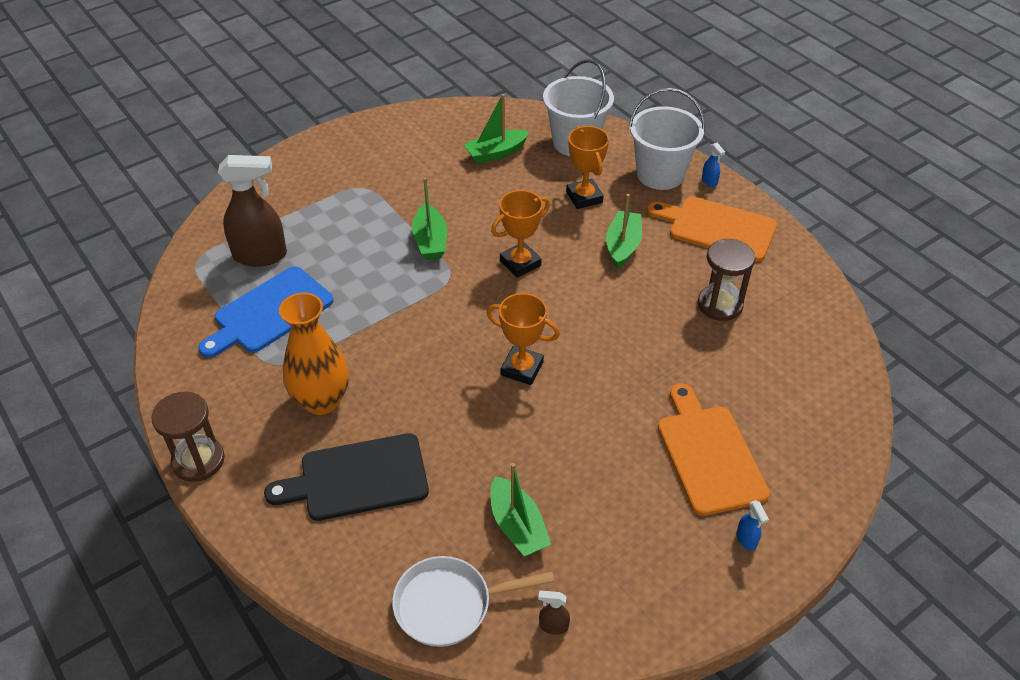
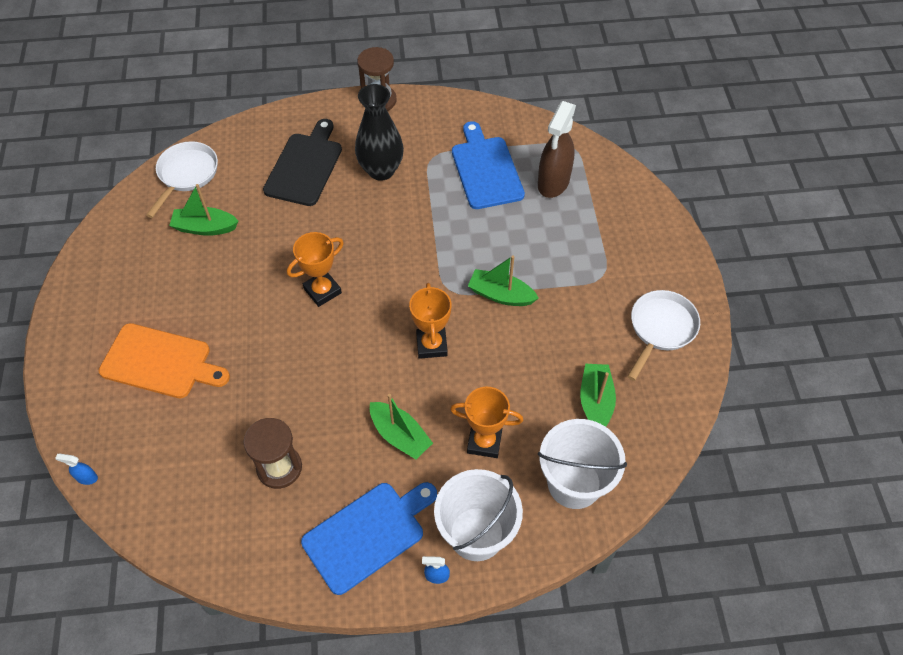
camera: 120 degrees right, 10 degrees up
orange vase [279,293,349,415] -> black vase [355,84,404,181]
brown spray bottle [538,591,570,635] -> none
orange cutting board [647,196,777,262] -> blue cutting board [301,482,437,595]
blue spray bottle [736,500,769,551] -> blue spray bottle moved to [55,453,98,485]
none -> white pan [627,290,700,381]

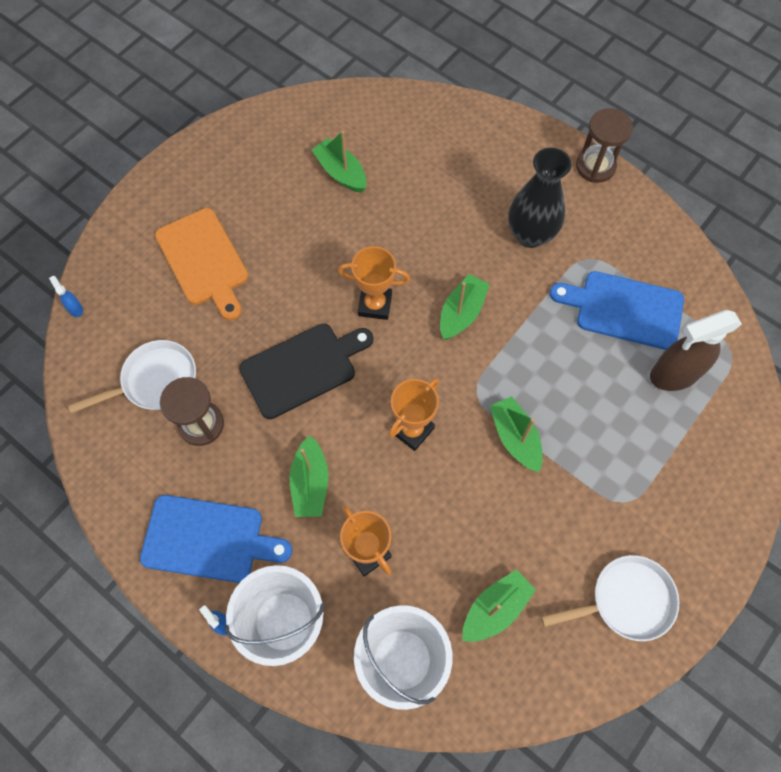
camera: 45 degrees right, 10 degrees up
white pan [146,141,218,218] -> white pan moved to [68,340,196,413]
black cutting board [263,119,342,206] -> black cutting board moved to [239,324,373,419]
blue cutting board [452,121,525,209] -> blue cutting board turned 105 degrees counterclockwise [550,271,684,350]
none -> green boat [440,274,490,340]

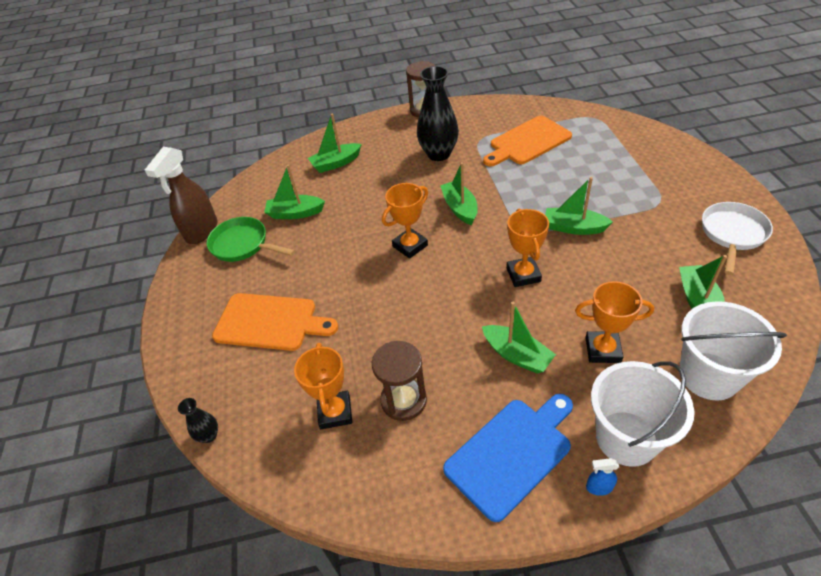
camera: 45 degrees left, 20 degrees down
blue spray bottle [49,275,83,317] -> black vase [178,398,218,443]
white pan [68,340,196,413] -> orange trophy [294,343,352,429]
black cutting board [239,324,373,419] -> none
blue cutting board [550,271,684,350] -> orange cutting board [483,116,572,166]
brown spray bottle [650,310,742,391] -> brown spray bottle moved to [145,147,217,244]
none -> green pan [207,217,295,262]
none -> green boat [308,113,362,173]

